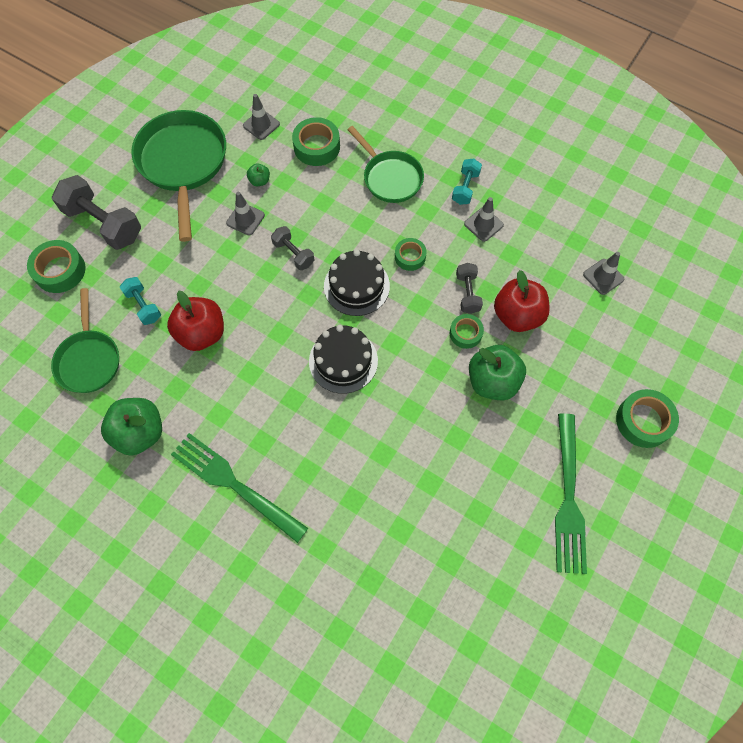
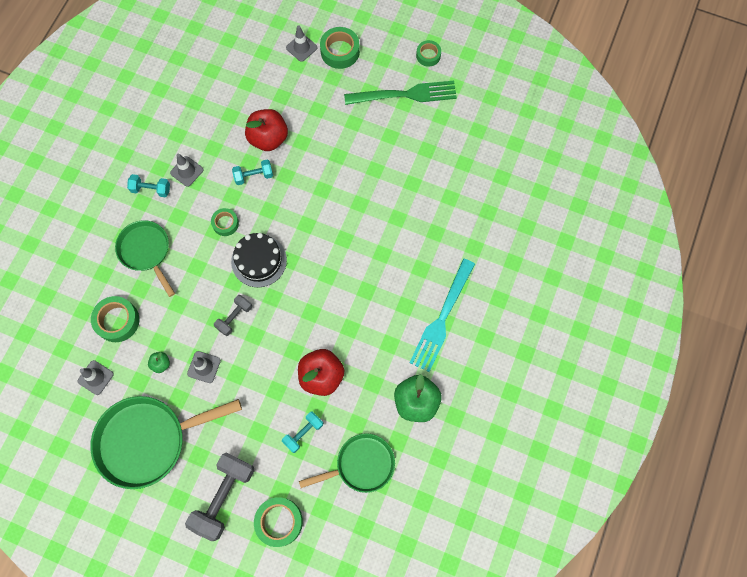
camera: 100 degrees left, 5 degrees up
green fork [171,433,308,543] -> turquoise fork [410,259,475,372]
black cake [309,325,378,394] -> none
green pan [347,126,424,203] -> green pan turned 75 degrees counterclockwise [115,220,175,297]
green tape [450,314,484,349] -> green tape moved to [416,40,441,67]
grey dumbbell [456,263,483,314] -> turquoise dumbbell [232,159,273,185]
green apple [469,345,526,401] -> none
grey traffic cone [583,252,624,295] -> grey traffic cone moved to [286,26,317,62]

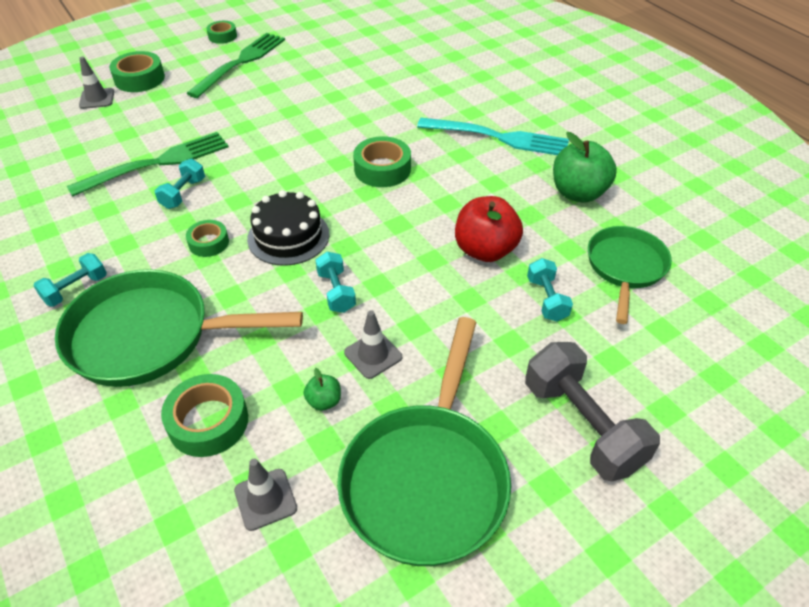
camera: 55 degrees left, 25 degrees down
green pan [115,220,175,297] -> green pan [55,269,303,387], size x1.59
grey traffic cone [170,154,204,187] -> none
grey dumbbell [214,295,252,336] -> turquoise dumbbell [315,252,356,313]
red apple [245,109,288,151] -> green fork [67,132,229,197]
green tape [254,497,303,547] -> green tape moved to [353,136,411,187]
turquoise fork [410,259,475,372] -> turquoise fork turned 45 degrees counterclockwise [417,118,569,155]

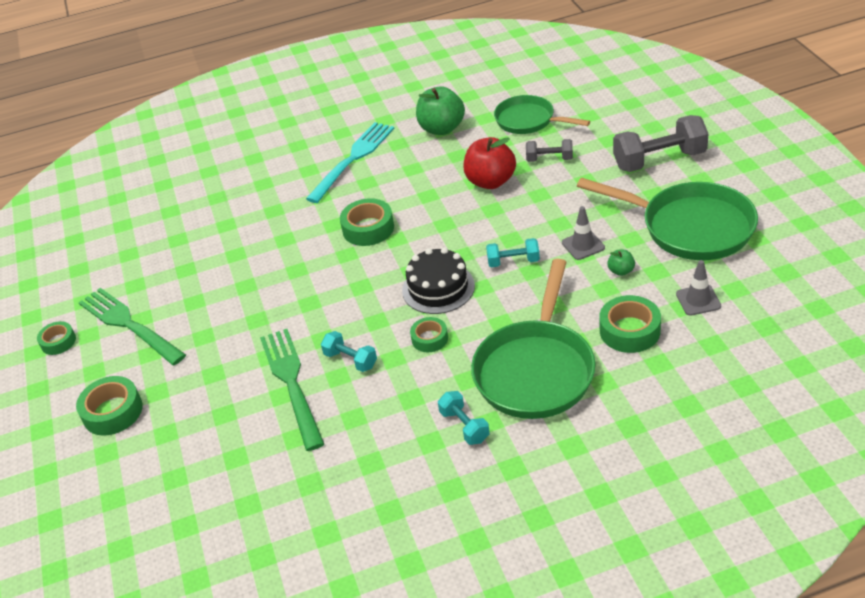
camera: 70 degrees left, 5 degrees down
grey traffic cone [79,57,114,109] -> none
turquoise dumbbell [527,258,573,321] -> grey dumbbell [526,139,573,162]

